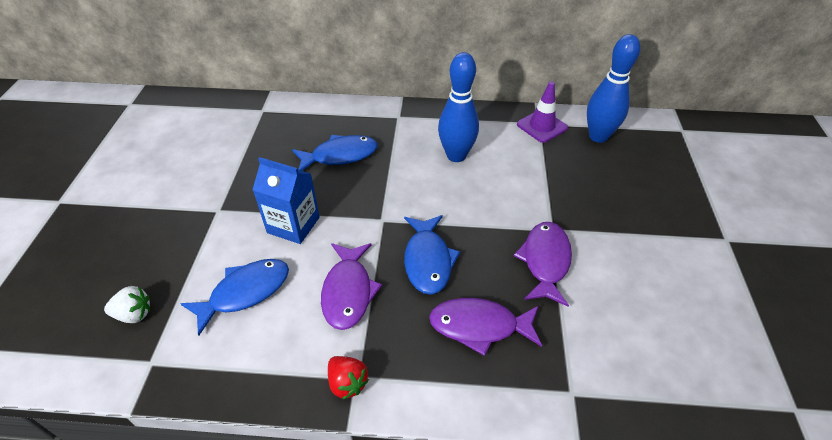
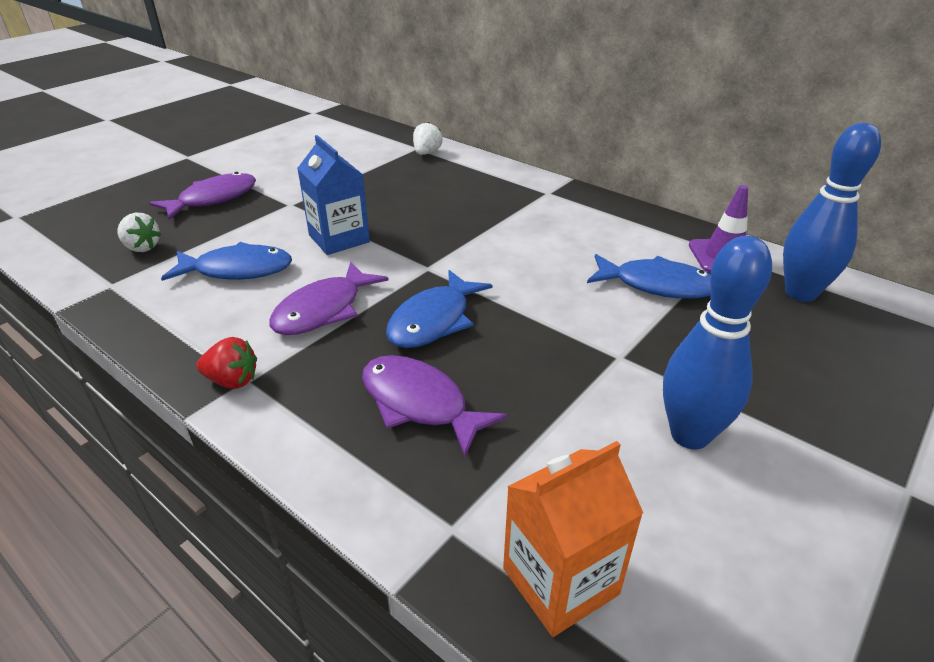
camera: 35 degrees right, 10 degrees down
blue fish [292,135,377,171] -> blue fish moved to [587,254,711,298]
red strawberry [328,356,369,400] -> red strawberry turned 75 degrees counterclockwise [196,337,257,389]
blue bowling pin [438,52,479,162] -> blue bowling pin moved to [663,236,772,449]
purple fish [514,222,572,307] -> purple fish moved to [149,172,256,220]
none -> white strawberry [413,122,442,155]
none -> orange carton [503,441,643,637]

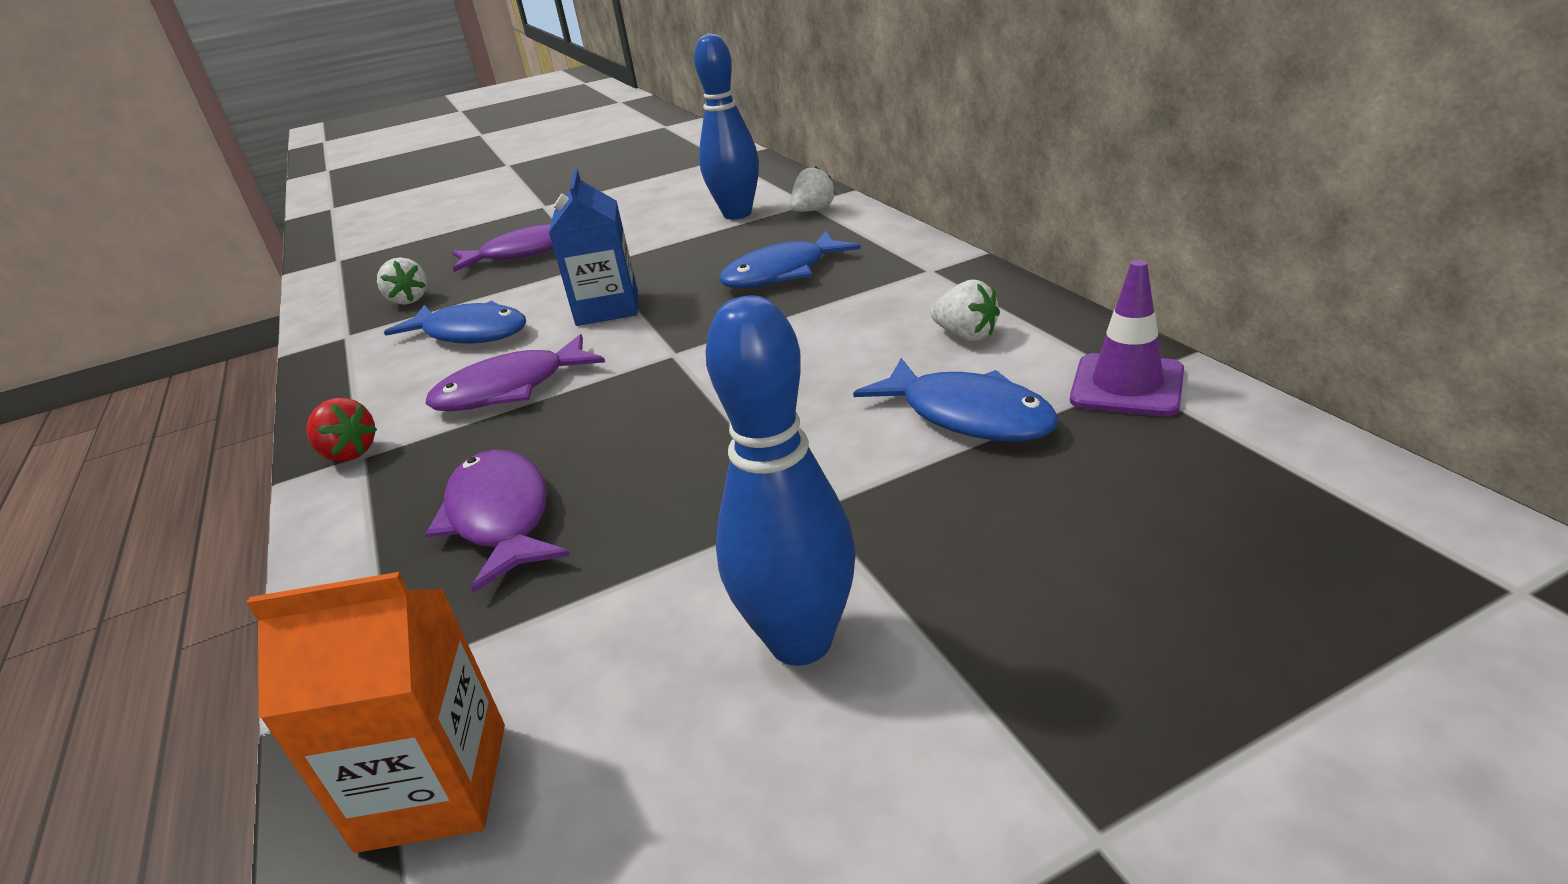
camera: 30 degrees right, 5 degrees down
blue fish [386,270,492,348] -> blue fish moved to [719,231,861,288]
blue bowling pin [783,123,881,302] -> blue bowling pin moved to [694,33,759,219]
none -> white strawberry [930,280,1000,341]

